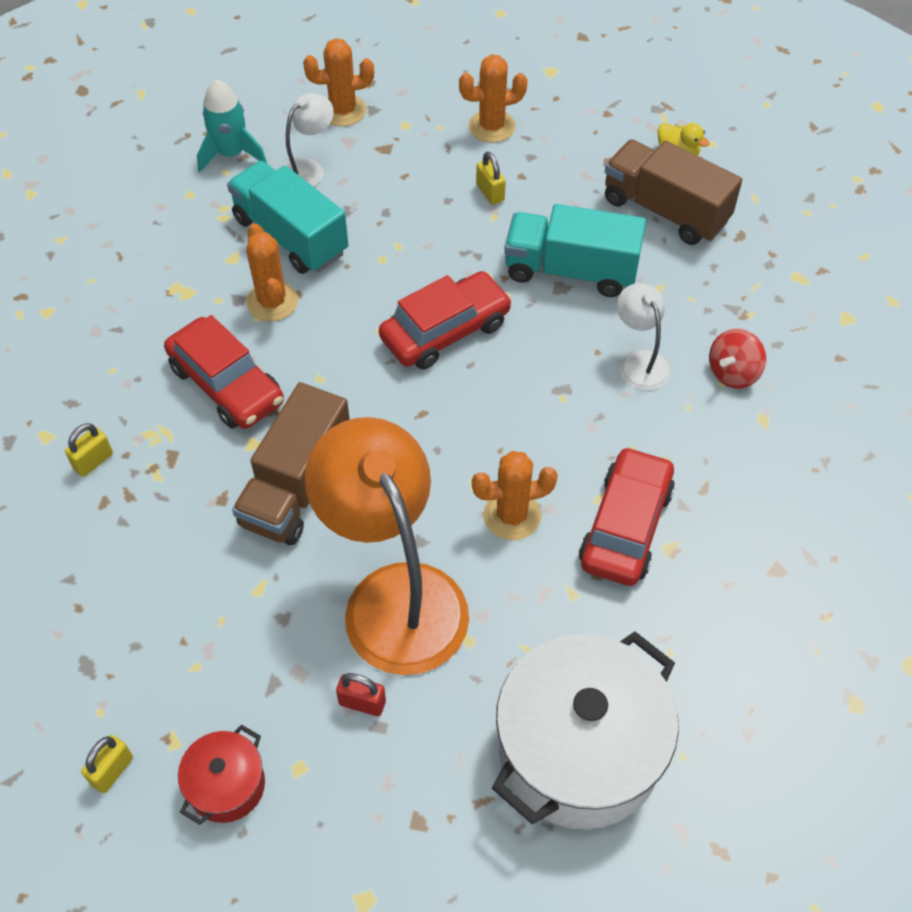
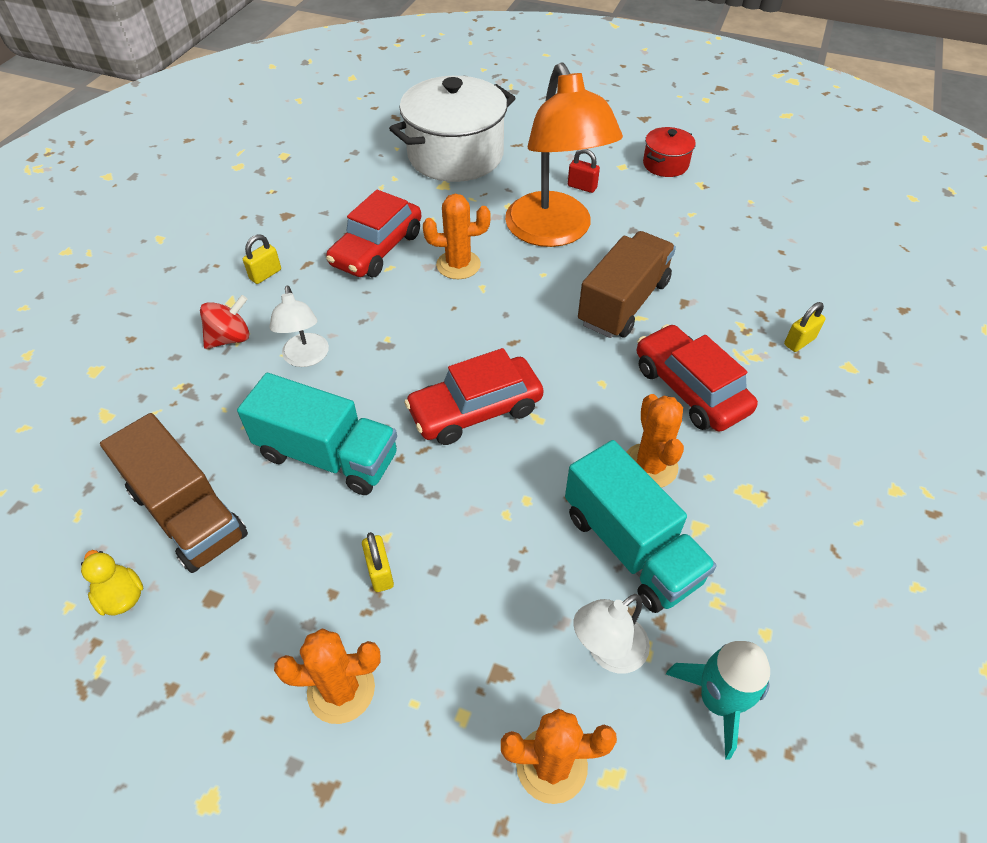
camera: 170 degrees left, 5 degrees down
yellow padlock [81,735,133,793] -> yellow padlock moved to [243,234,281,284]

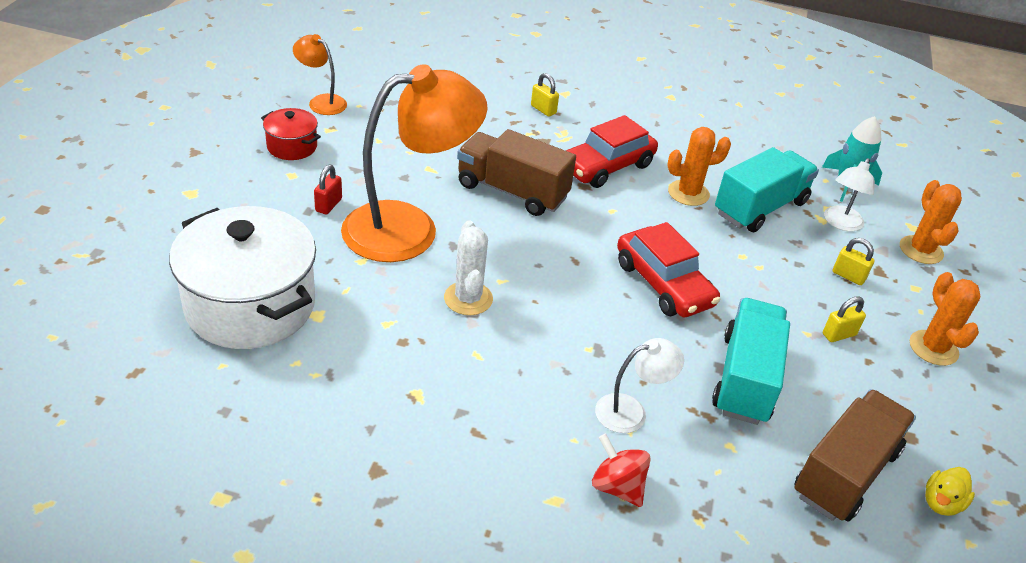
camera: 100 degrees left, 10 degrees down
yellow padlock [243,234,281,284] -> yellow padlock moved to [833,238,875,285]
red car [326,190,421,277] -> none
orange cactus [423,194,491,279] -> white cactus [444,221,493,315]
white lamp [573,594,650,674] -> white lamp turned 75 degrees clockwise [824,158,875,232]
none -> orange lamp [293,34,347,115]

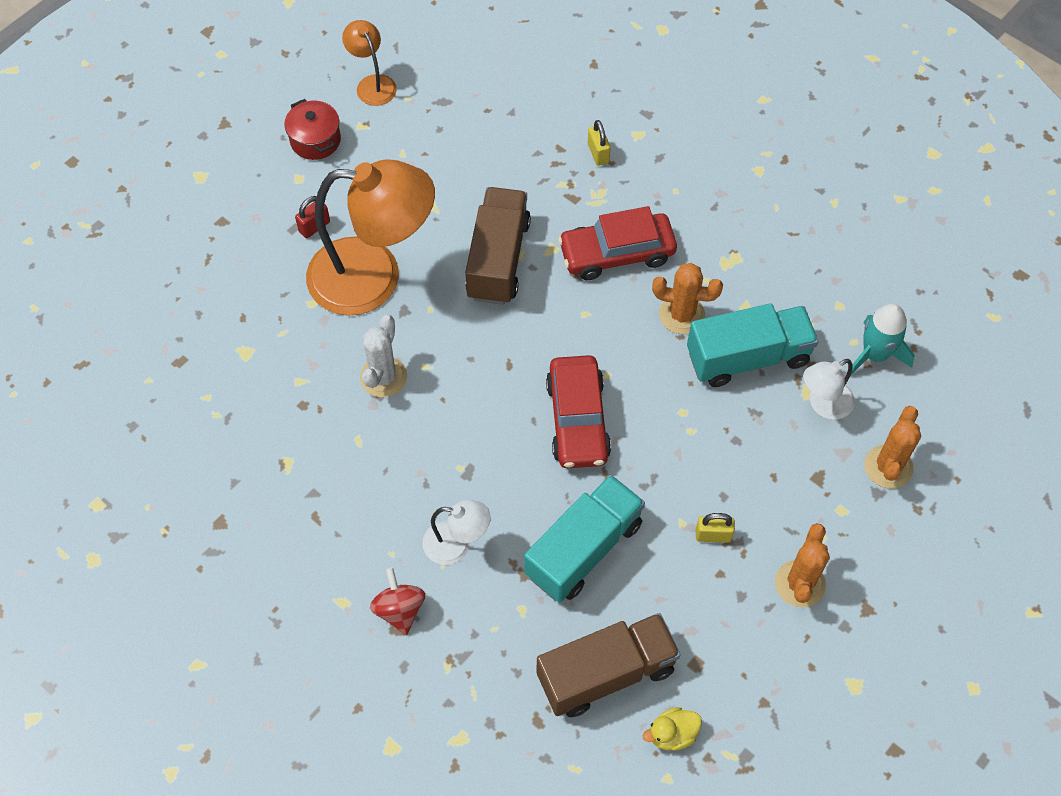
camera: 30 degrees right, 20 degrees up
white pot [169,206,316,349] -> none
brown truck [457,129,576,216] -> brown truck turned 45 degrees clockwise [465,187,531,305]
yellow padlock [833,238,875,285] -> none

